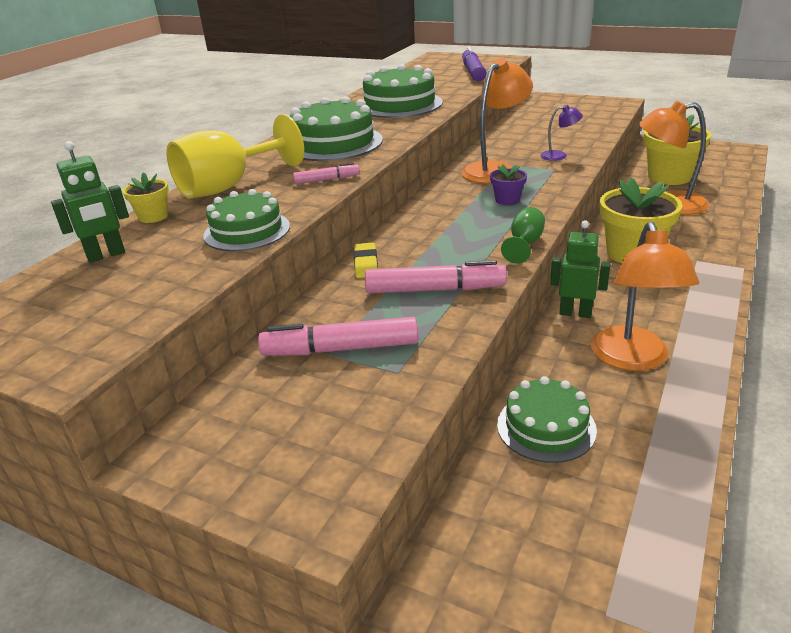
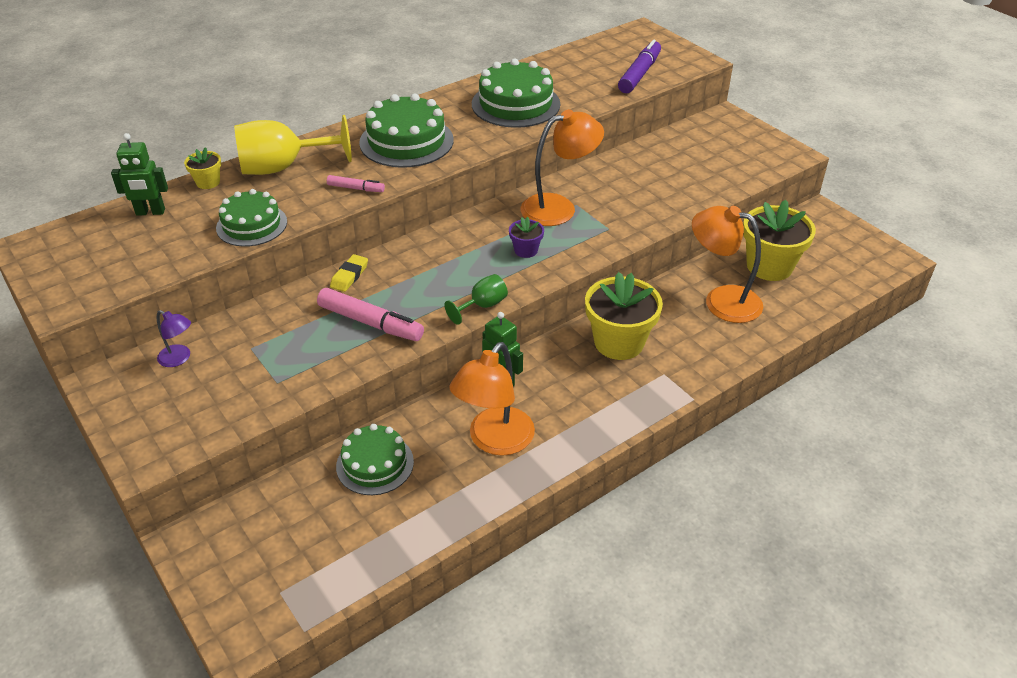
camera: 25 degrees right, 10 degrees up
pink marker [258,317,418,356] -> none
purple lamp [541,105,583,161] -> purple lamp moved to [157,310,191,367]

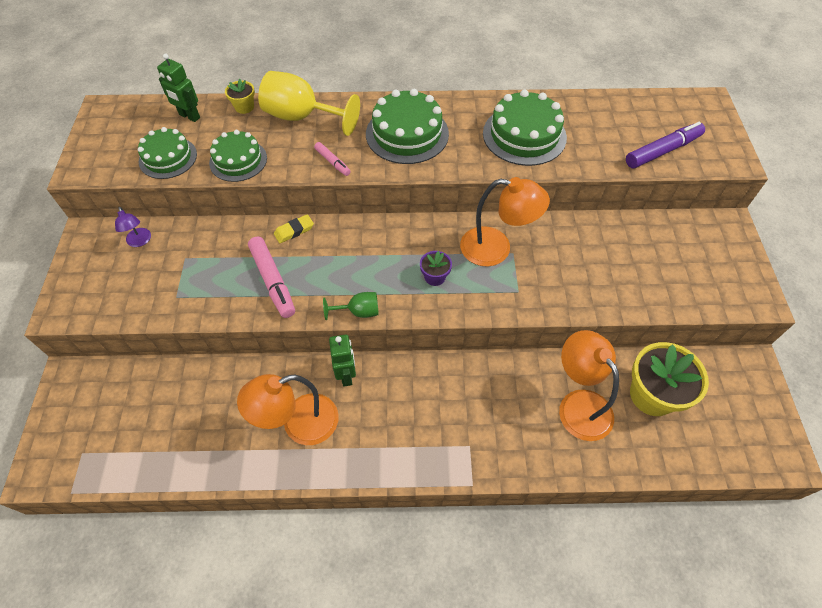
camera: 35 degrees right, 15 degrees up
green cake [336,424,414,495] -> green cake moved to [138,127,197,179]
yellow flower pot [585,272,663,360] -> none

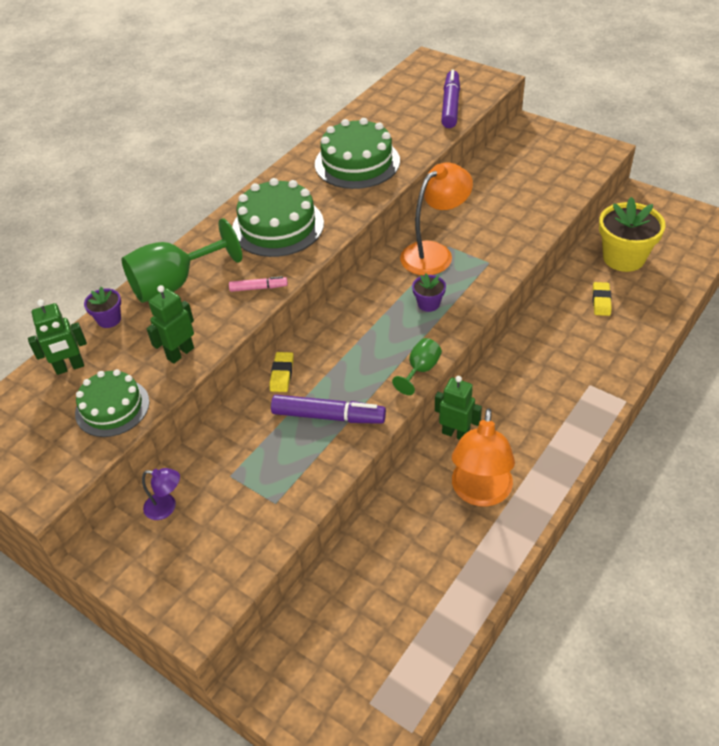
camera: 50 degrees left, 10 degrees down
green cake [209,130,267,182] -> green robot [146,285,194,364]
yellow flower pot [225,79,255,114] -> purple flower pot [84,287,121,328]
pink marker [248,237,295,318] -> purple marker [271,395,386,424]
yellow goblet [258,71,360,136] -> green goblet [121,218,242,303]
orange lamp [559,330,619,441] -> yellow eraser [593,282,612,316]

